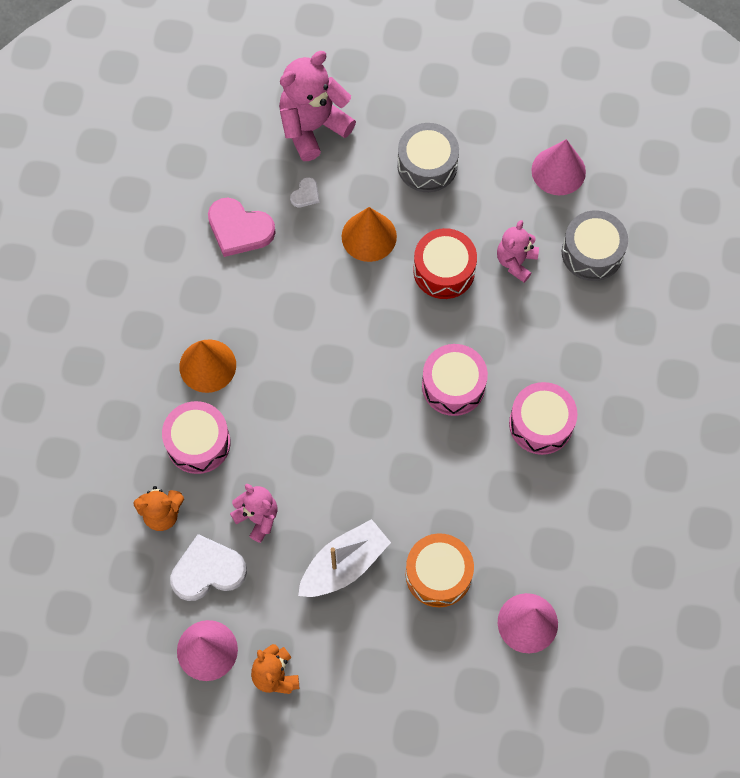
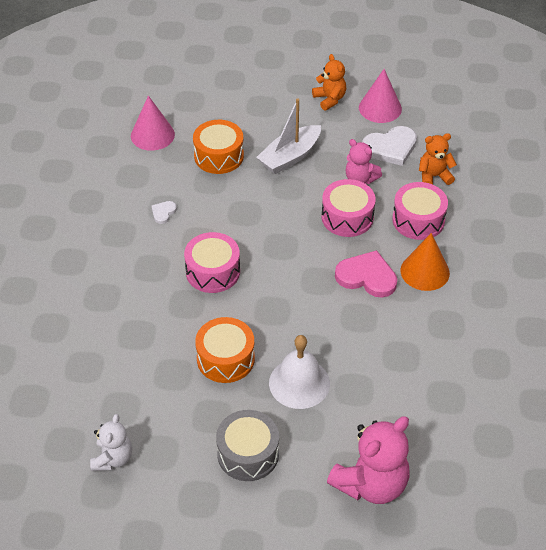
camera: 175 degrees right, 20 degrees down
pink heart [208,198,276,257] -> pink heart moved to [335,250,397,298]
white heart [290,177,320,207] -> white heart moved to [151,201,177,224]
orange cone [341,207,397,262] -> white bell [269,335,330,409]
red drum [413,228,477,299] -> orange drum [195,317,255,383]
pink teddy bear [497,220,539,283] -> none
pink drum [509,382,578,455] -> pink drum moved to [322,179,376,237]
pink cone [531,139,586,195] -> white teddy bear [90,414,132,471]
grey drum [562,210,628,281] -> none

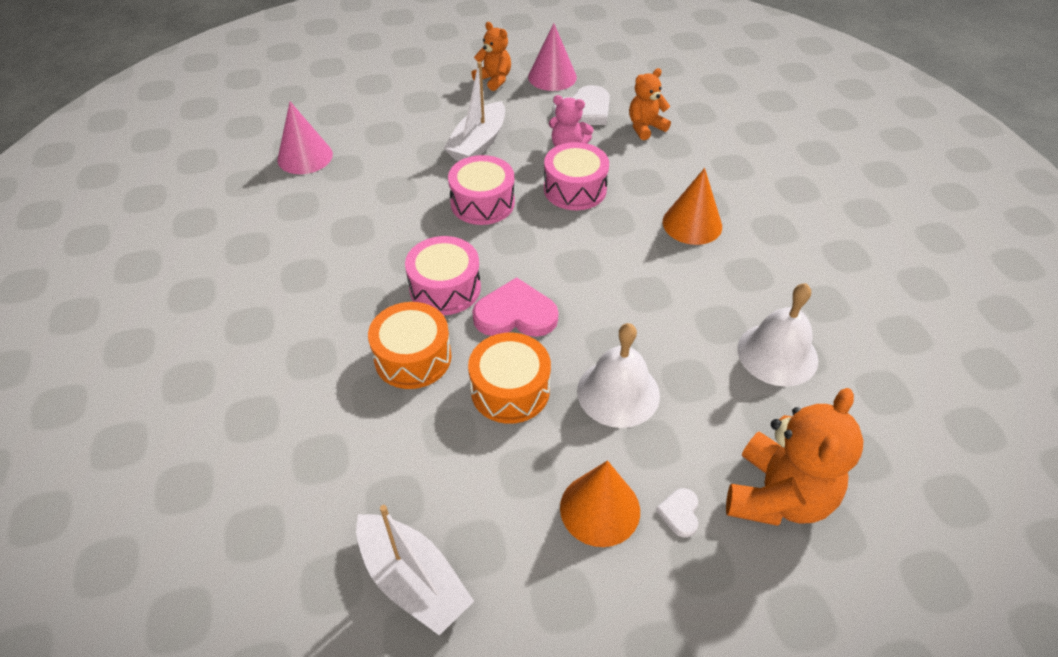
camera: 20 degrees left, 0 degrees up
white teddy bear [90,414,132,471] -> white boat [356,505,474,635]
white heart [151,201,177,224] -> white heart moved to [656,488,698,537]
orange drum [193,120,244,174] -> orange drum moved to [368,302,451,389]
grey drum [216,410,279,481] -> orange cone [560,460,640,547]
pink teddy bear [327,416,409,504] -> orange teddy bear [726,388,864,526]
pink heart [335,250,397,298] -> pink heart moved to [472,277,559,337]
pink drum [392,182,448,240] -> pink drum moved to [448,155,515,225]
none -> white bell [737,283,818,387]

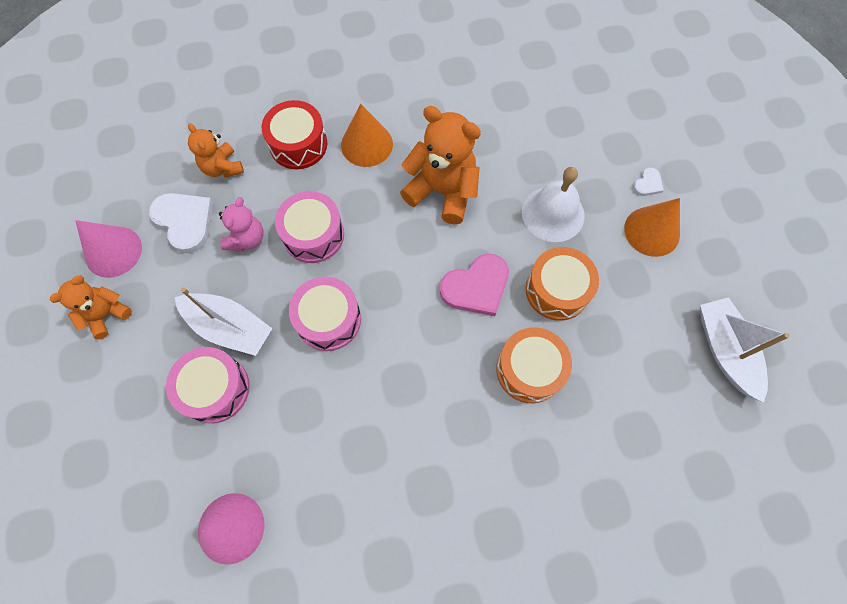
camera: 90 degrees left, 20 degrees up
white boat [356,505,474,635] -> white boat turned 60 degrees counterclockwise [700,297,790,403]
pink drum [405,236,481,315] -> pink drum moved to [166,347,250,423]
pink heart [472,277,559,337] -> pink heart turned 120 degrees counterclockwise [440,254,509,316]
white heart [656,488,698,537] -> white heart turned 60 degrees counterclockwise [633,168,664,196]
orange teddy bear [726,388,864,526] -> orange teddy bear moved to [400,106,481,224]
white bell [737,283,818,387] -> none
none -> red drum [262,100,327,169]

